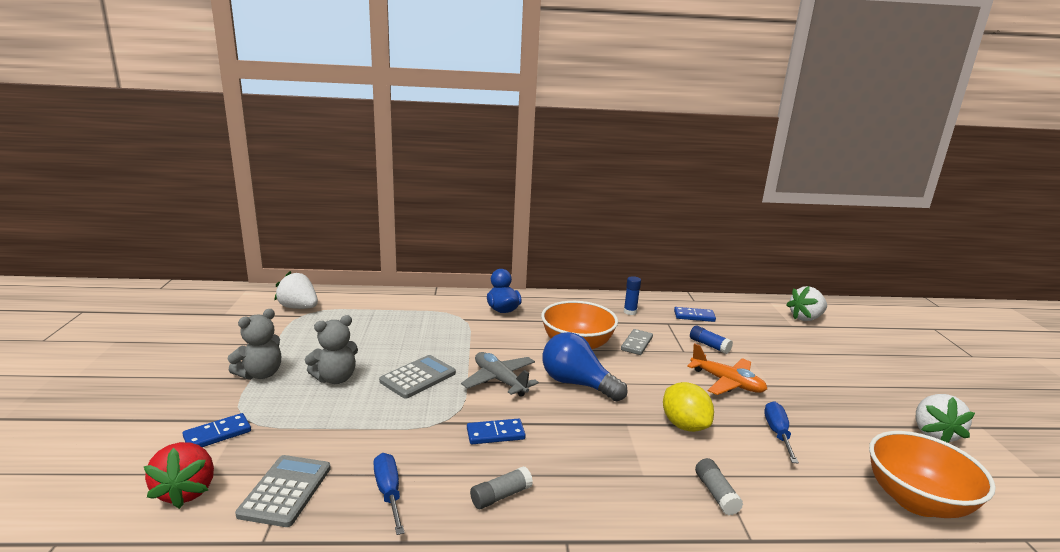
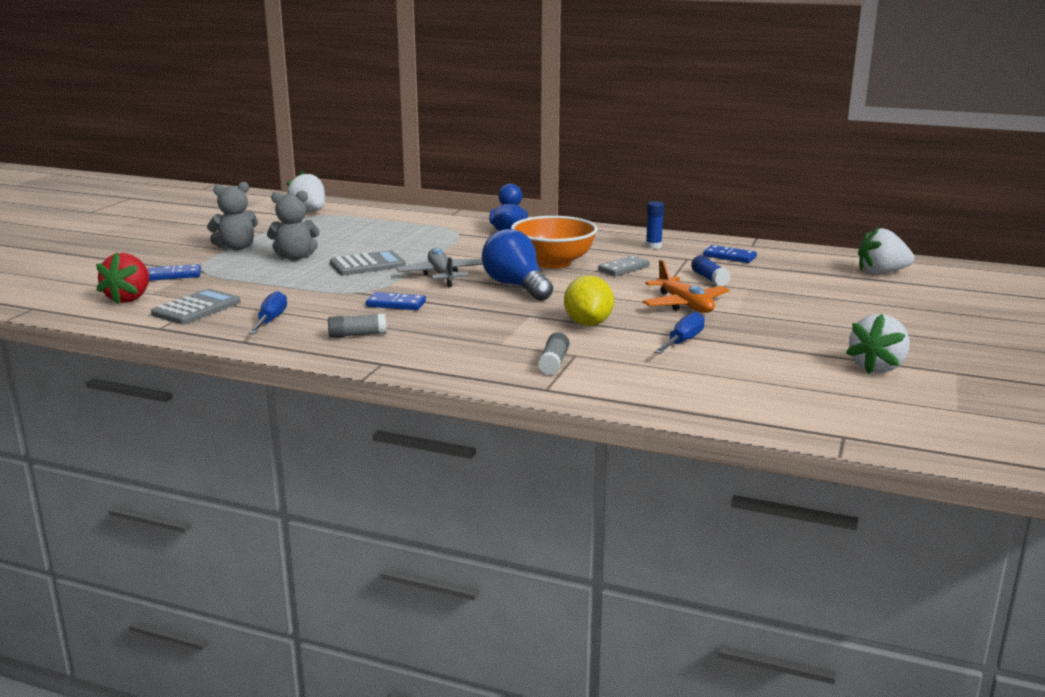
camera: 25 degrees right, 0 degrees up
orange bowl [869,431,996,518] -> none

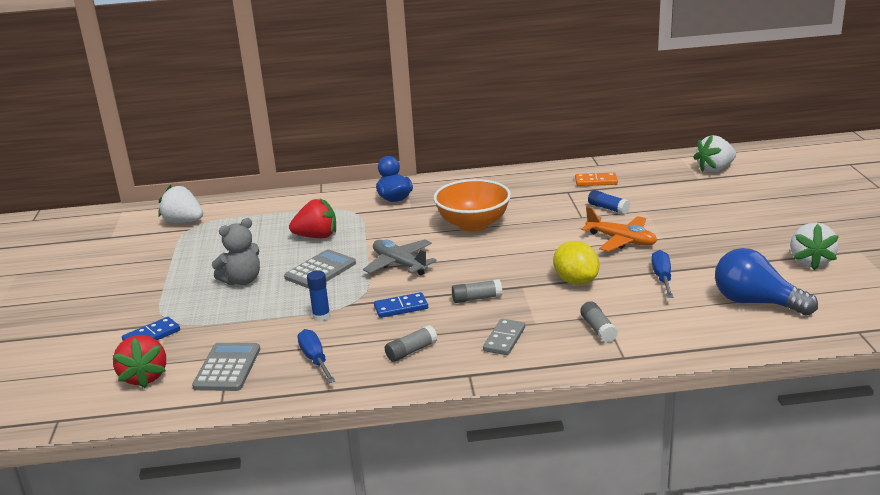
camera: 25 degrees left, 5 degrees up
grey teddy bear [207,182,258,250] -> none
blue light bulb [482,229,553,301] -> blue light bulb moved to [715,248,818,316]
grey domino [598,256,650,276] -> grey domino moved to [483,319,525,355]
blue glue stick [646,201,664,249] -> blue glue stick moved to [307,271,330,322]
blue domino [703,245,757,263] -> orange domino [575,173,618,186]
none -> red strawberry [289,198,336,238]
none -> grey glue stick [452,279,502,303]

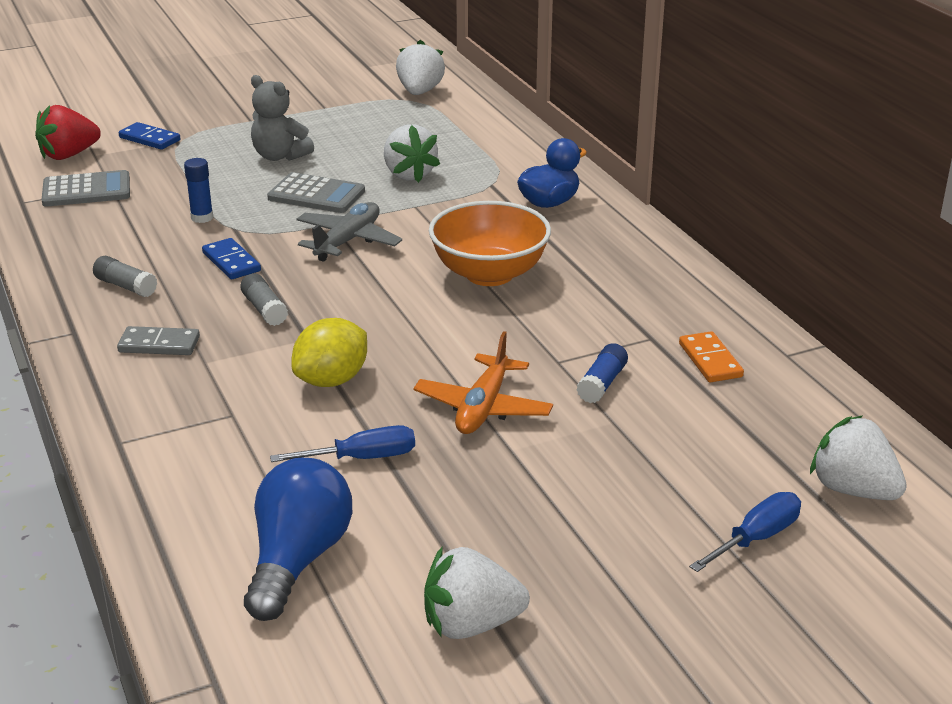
camera: 70 degrees right, 5 degrees up
red strawberry [289,198,336,238] -> white strawberry [384,124,440,183]
blue screwdriver [298,329,335,383] -> blue screwdriver moved to [689,492,801,572]
grey glue stick [580,301,618,343] -> none

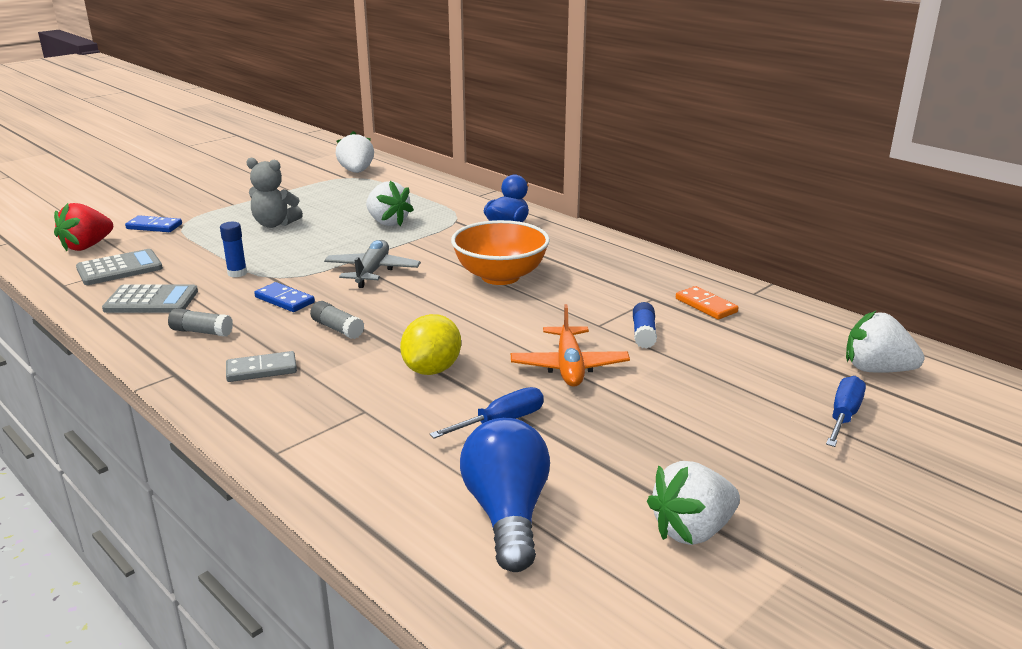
camera: 20 degrees left, 5 degrees down
grey calculator [267,172,365,213] -> grey calculator moved to [102,284,198,313]

